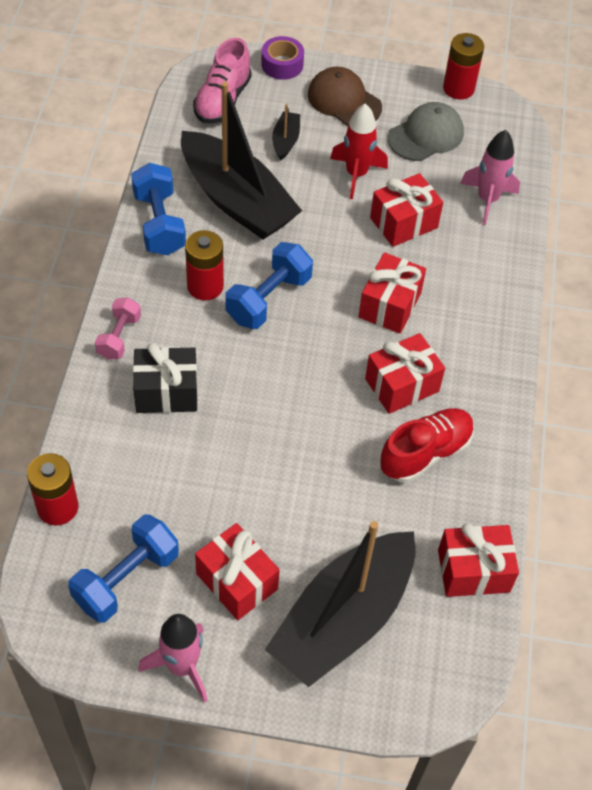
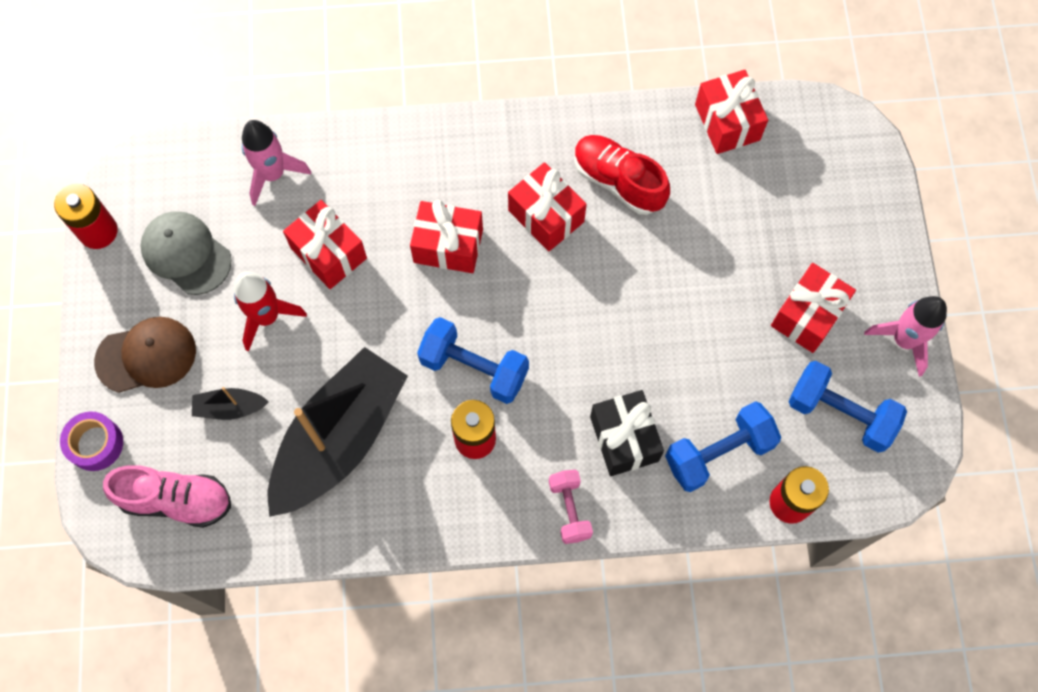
camera: 100 degrees left, 15 degrees up
pink dumbbell [95,297,141,360] -> pink dumbbell turned 75 degrees clockwise [549,470,593,544]
blue dumbbell [131,163,186,255] -> blue dumbbell moved to [665,401,781,492]
black boat [265,521,416,687] -> none
brown cap [308,67,382,126] -> brown cap turned 135 degrees counterclockwise [94,317,196,393]

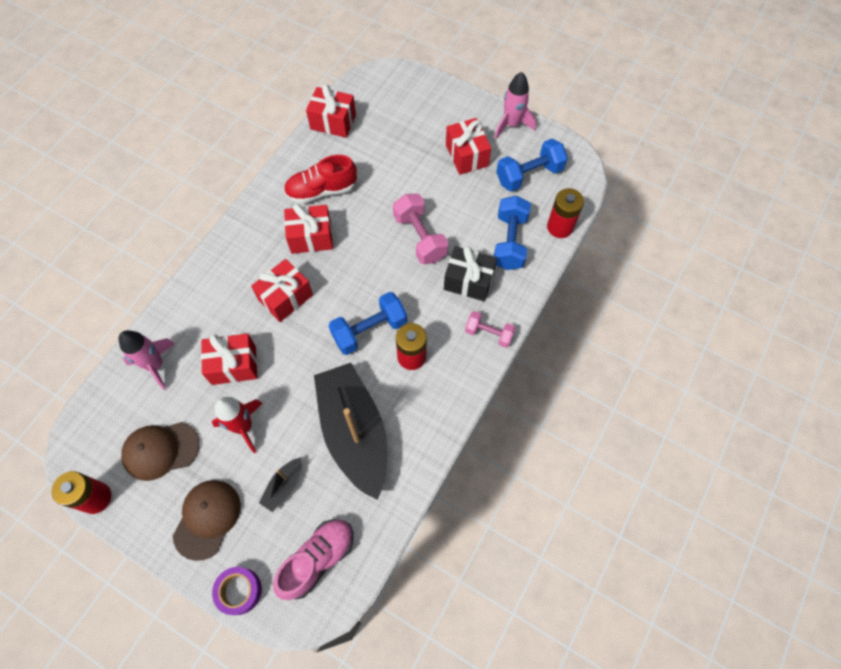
camera: 55 degrees left, 5 degrees down
grey cap [140,211,232,295] -> brown cap [121,422,199,481]
none -> pink dumbbell [393,194,448,264]

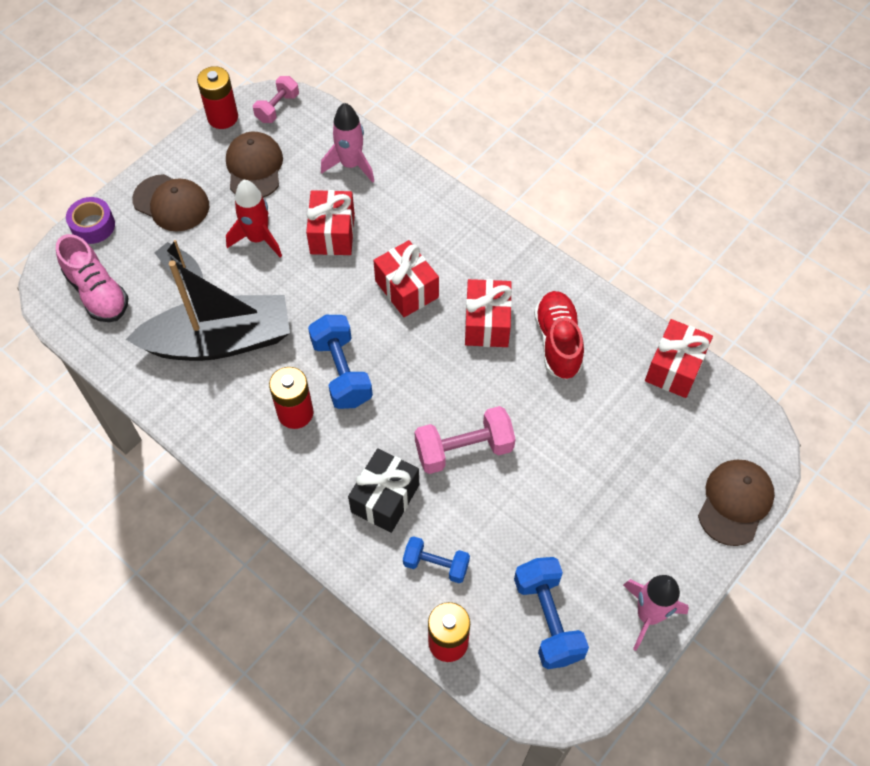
camera: 100 degrees right, 5 degrees down
red gift [446,118,491,175] -> none
pink dumbbell [465,311,515,348] -> pink dumbbell moved to [253,76,299,123]
blue dumbbell [494,196,531,270] -> blue dumbbell [403,536,470,583], size x0.64
none -> brown cap [698,460,775,546]

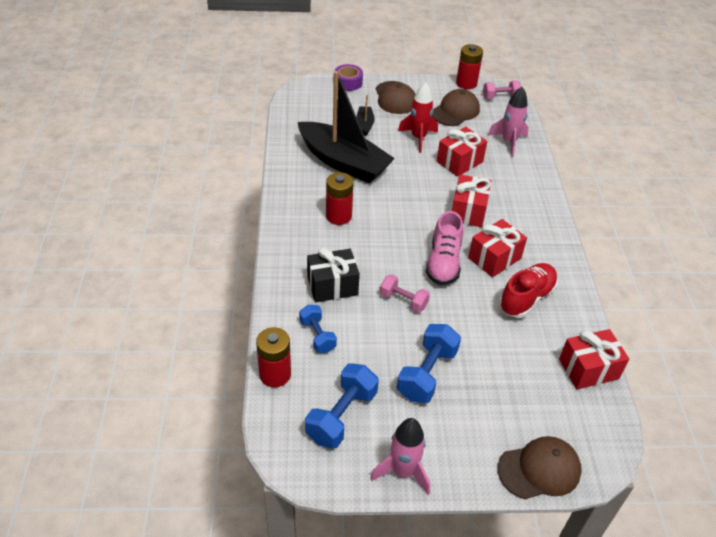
camera: 45 degrees right, 15 degrees down
pink shoe [56,234,129,322] -> pink shoe moved to [426,211,463,285]
blue dumbbell [308,315,373,409] -> blue dumbbell moved to [397,324,461,403]
pink dumbbell [415,406,516,474] -> pink dumbbell [380,274,430,313], size x0.64

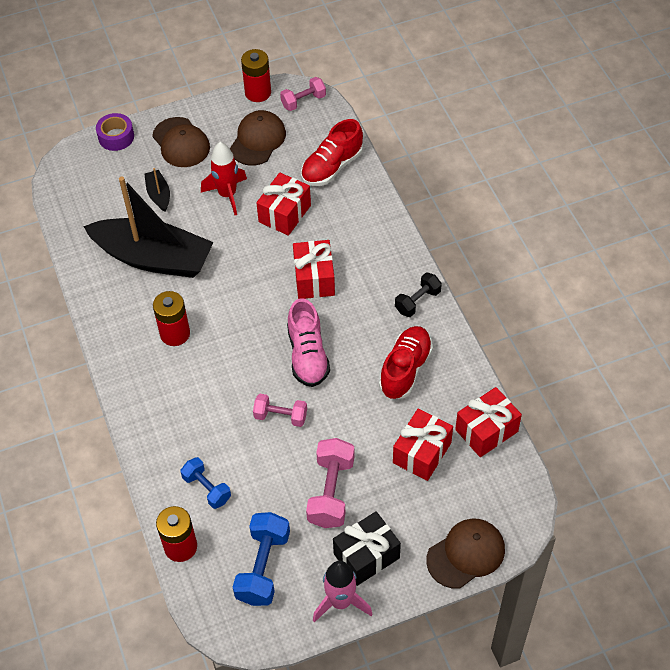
camera: 15 degrees left, 10 degrees up
black gift [307,247,360,302] -> black gift moved to [333,511,401,586]
blue dumbbell [397,324,461,403] -> pink dumbbell [306,438,355,528]
red gift [468,219,527,277] -> red gift moved to [393,408,453,481]
pink rocket [488,87,529,157] -> red shoe [301,119,363,186]
none -> black dumbbell [395,273,442,317]

